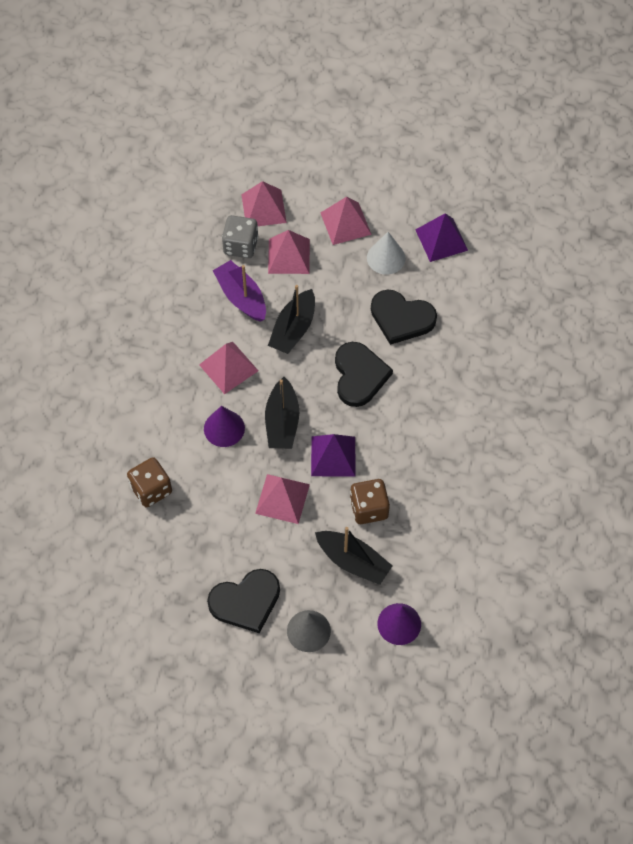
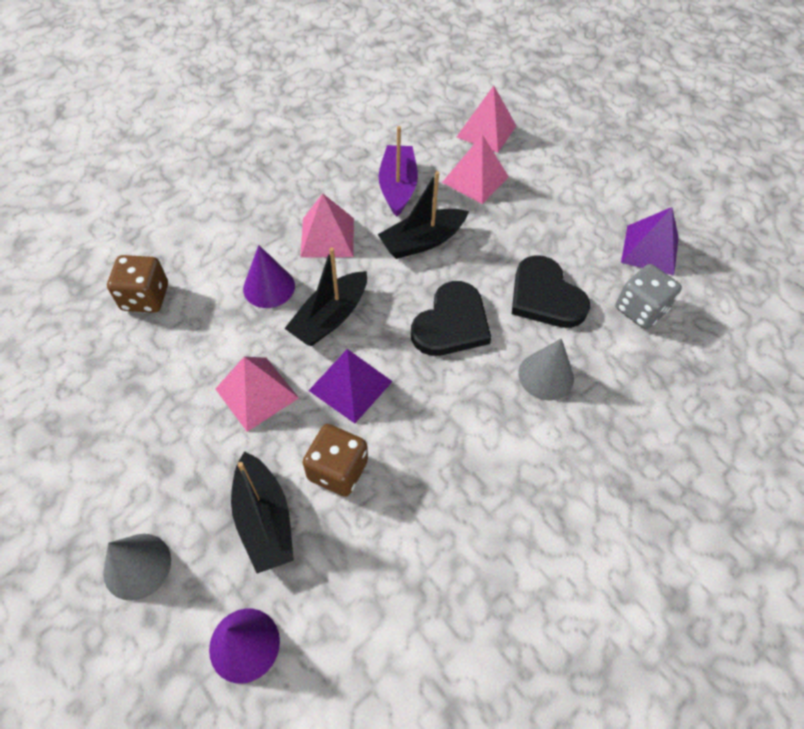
camera: 35 degrees right, 5 degrees down
black heart [207,569,280,633] -> none
grey dice [222,215,258,258] -> grey dice moved to [616,264,682,329]
pink pyramid [321,197,372,245] -> none
white cone [367,232,405,275] -> none
none -> grey cone [518,338,574,400]

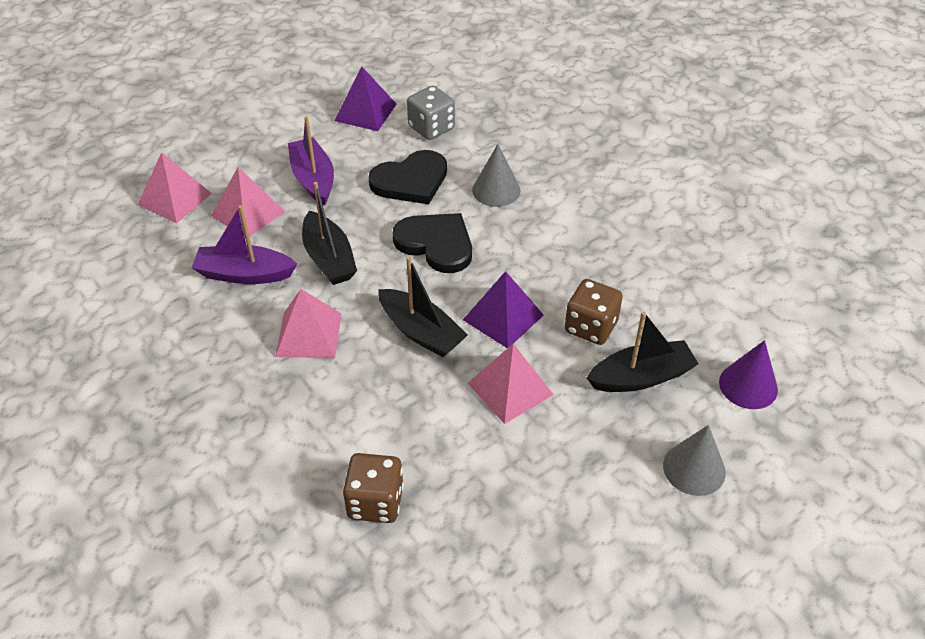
camera: 85 degrees left, 10 degrees down
purple cone [243,245,295,308] -> none
none -> purple boat [288,116,334,206]

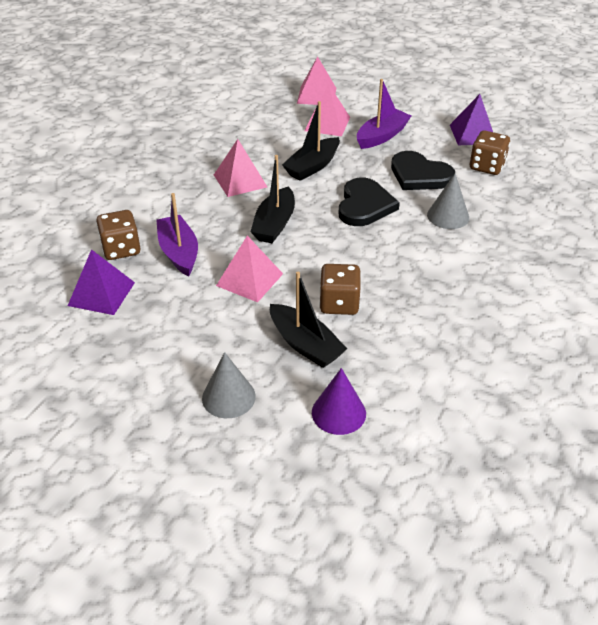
camera: 65 degrees right, 5 degrees down
purple boat [191,205,297,284] -> purple boat moved to [156,193,198,277]
grey dice [407,86,455,140] -> brown dice [470,130,510,175]
purple pyramid [463,271,544,348] -> purple pyramid moved to [68,249,135,315]

